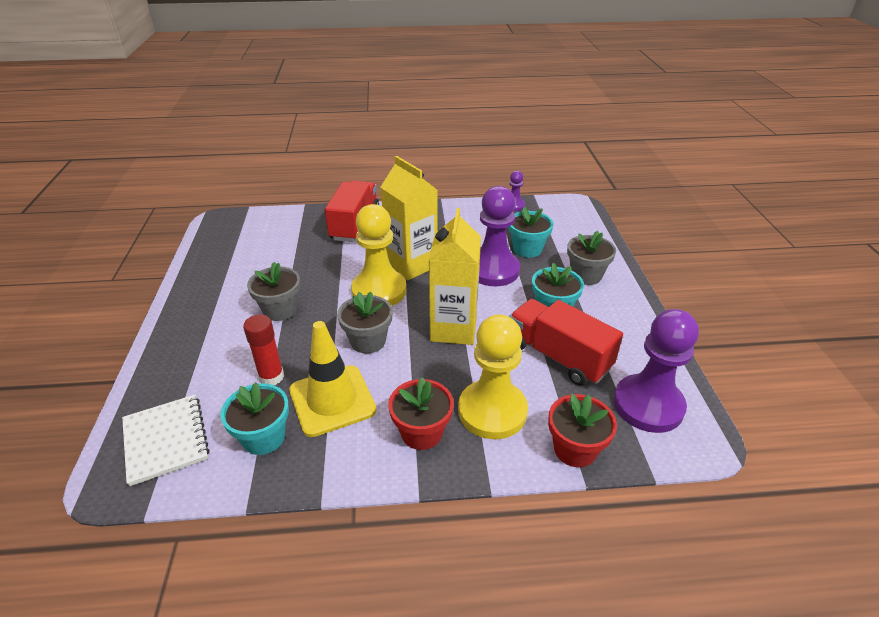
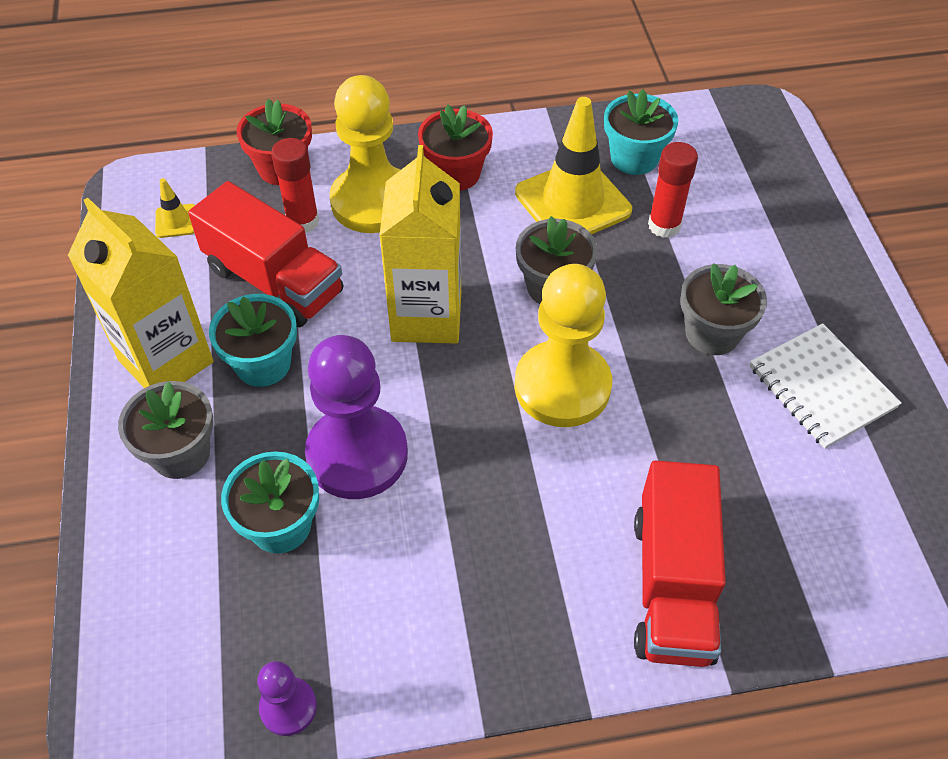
camera: 175 degrees right, 15 degrees up
white notebook [122,395,210,486] -> white notebook moved to [750,323,902,449]
yellow carton [381,156,438,280] -> yellow carton moved to [68,198,213,388]
purple pawn [614,309,699,433] -> yellow traffic cone [155,178,195,238]
none -> red glue stick [271,138,319,233]

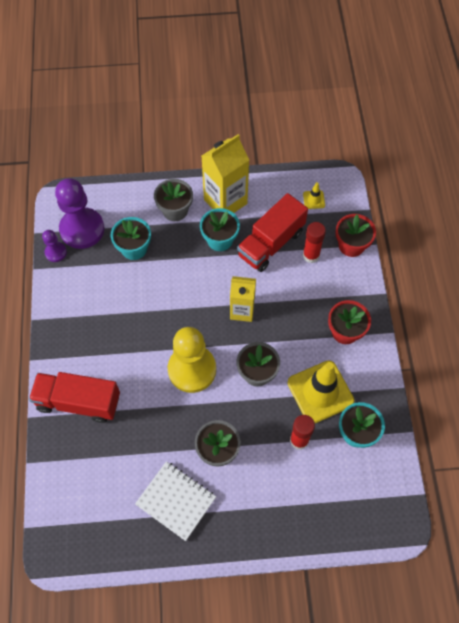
camera: 95 degrees right, 10 degrees up
purple pawn [305,335,408,499] -> purple pawn moved to [55,178,104,249]
yellow pawn [330,75,400,233] -> none
yellow carton [379,145,461,344] -> yellow carton [230,276,256,322], size x0.66
white notebook [750,323,902,449] -> white notebook turned 60 degrees clockwise [135,461,216,541]

